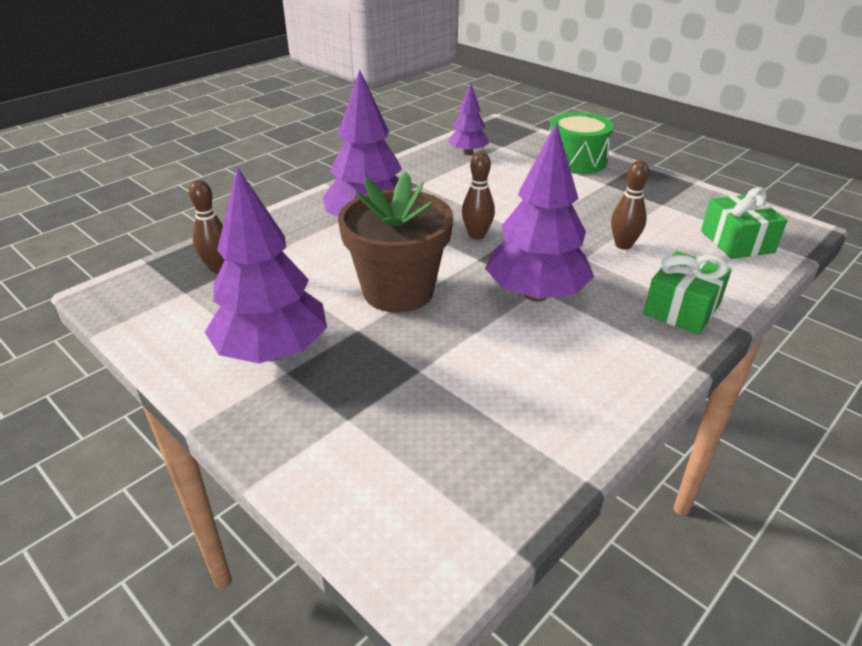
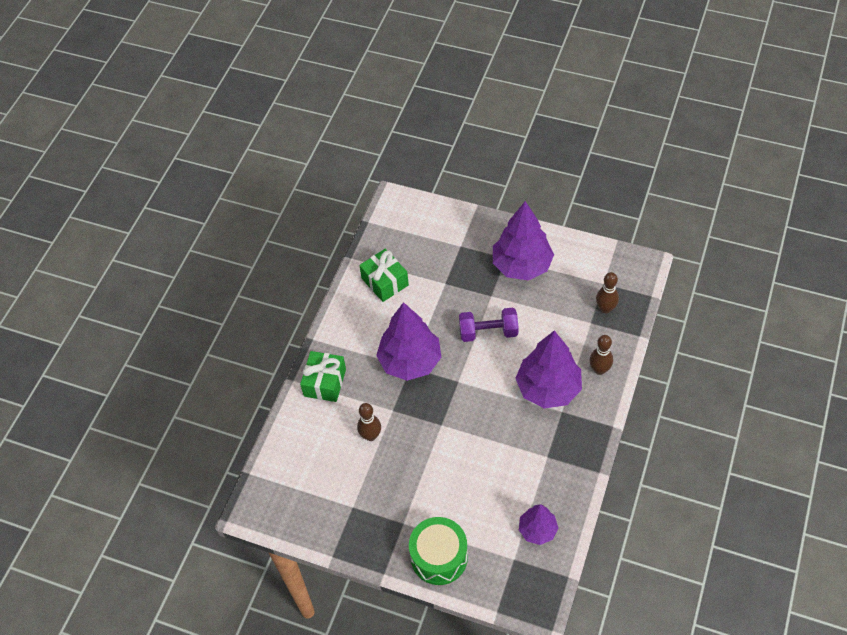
camera: 160 degrees right, 20 degrees up
brown flower pot [338,172,453,313] -> purple dumbbell [459,308,519,342]
brown bowling pin [462,152,495,240] -> brown bowling pin moved to [590,335,613,375]
green gift [701,187,787,259] -> green gift moved to [359,249,409,302]

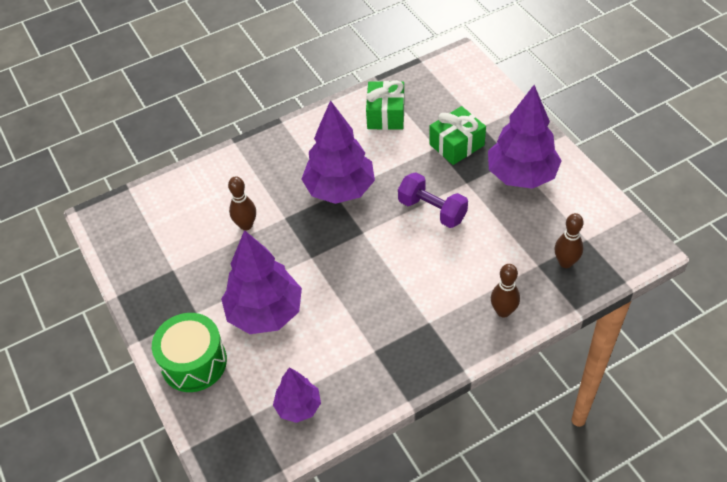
camera: 40 degrees right, 5 degrees down
green gift [300,351,346,402] -> green gift moved to [429,106,486,165]
purple tree [515,330,582,409] -> purple tree moved to [221,230,302,334]

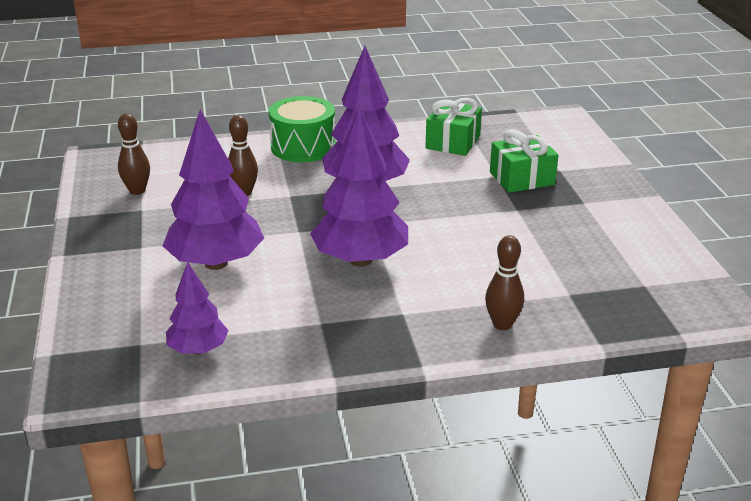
camera: 15 degrees right, 20 degrees down
green drum [152,313,227,392] -> green drum moved to [269,96,336,162]
purple dumbbell [398,172,468,228] -> none
purple tree [488,85,562,189] -> purple tree moved to [310,106,408,267]
brown bowling pin [554,213,584,268] -> brown bowling pin moved to [118,113,150,195]

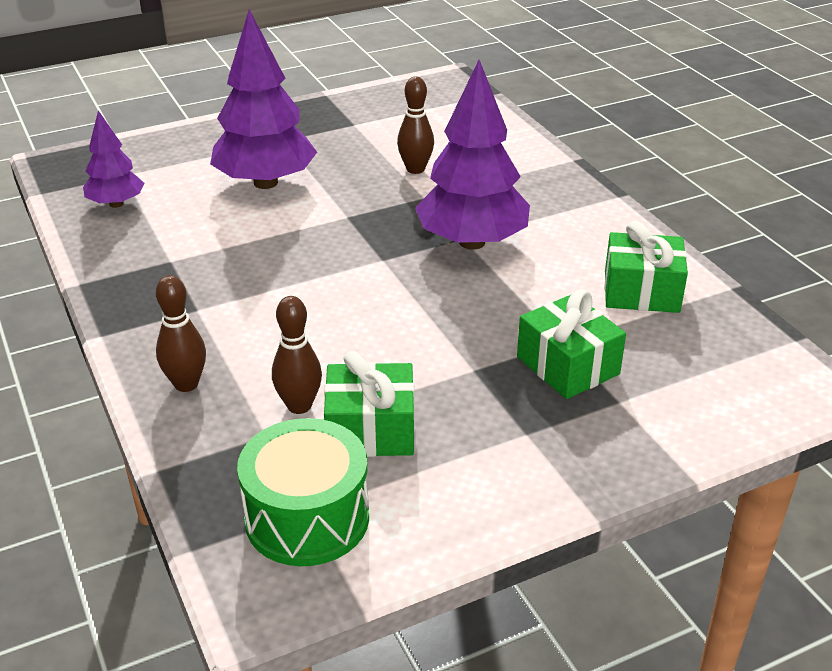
camera: 75 degrees right, 5 degrees up
brown bowling pin [118,113,150,195] -> brown bowling pin moved to [272,296,322,414]
green drum [269,96,336,162] -> green drum moved to [237,418,369,566]
purple tree [310,106,408,267] -> none
none -> green gift [324,351,414,457]

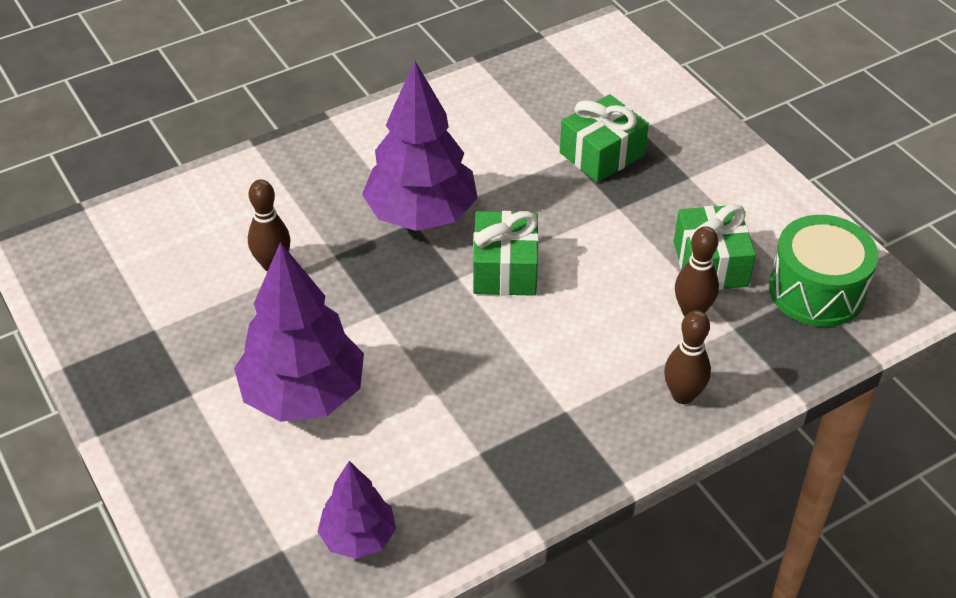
camera: 95 degrees left, 10 degrees up
green gift [604,221,688,313] -> green gift moved to [473,211,539,296]

